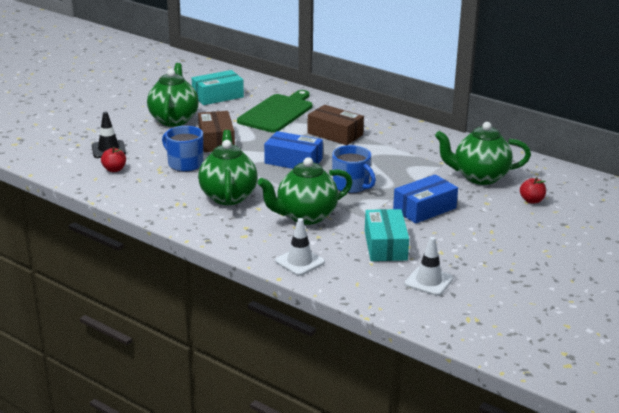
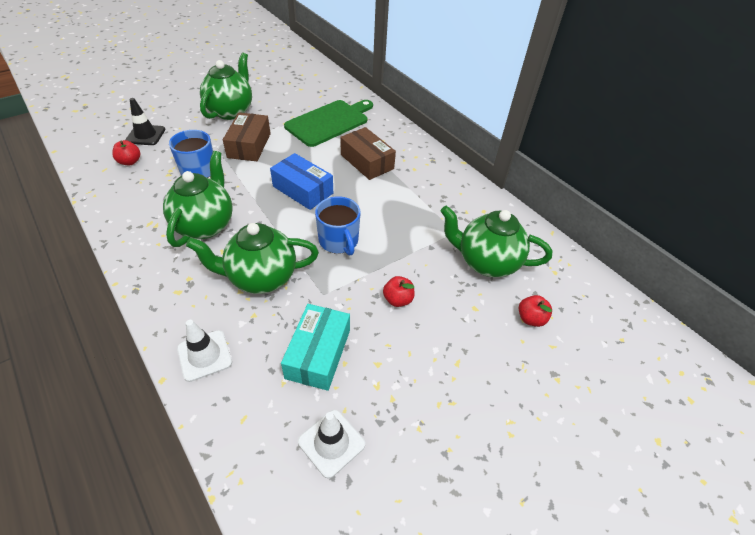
camera: 15 degrees right, 20 degrees up
turquoise box [192,70,244,105] -> none
blue box [393,174,458,224] -> red apple [383,276,415,307]

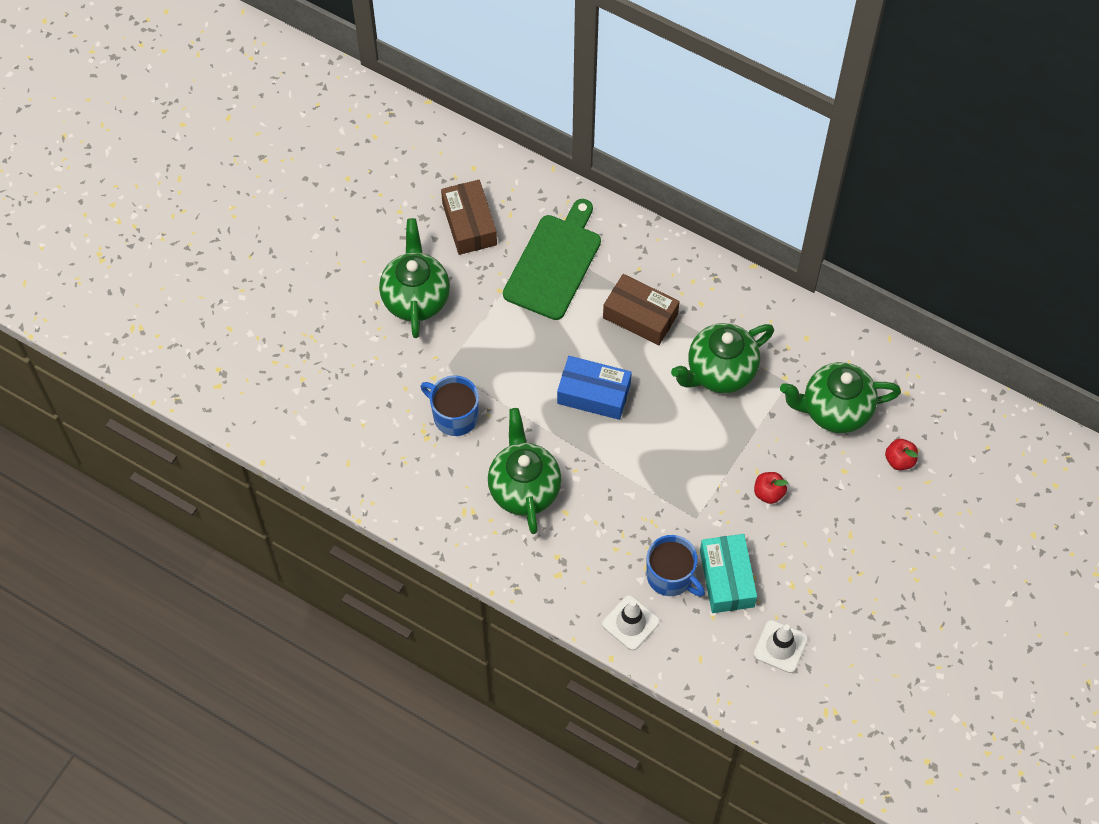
camera: 20 degrees left, 15 degrees up
red apple [112,140,140,165] -> none
black traffic cone [125,98,165,145] -> none
green teapot [186,223,319,294] -> green teapot moved to [671,323,774,393]
brown box [223,112,271,161] -> brown box moved to [441,180,497,255]
blue mug [315,196,361,256] -> blue mug moved to [646,535,705,597]

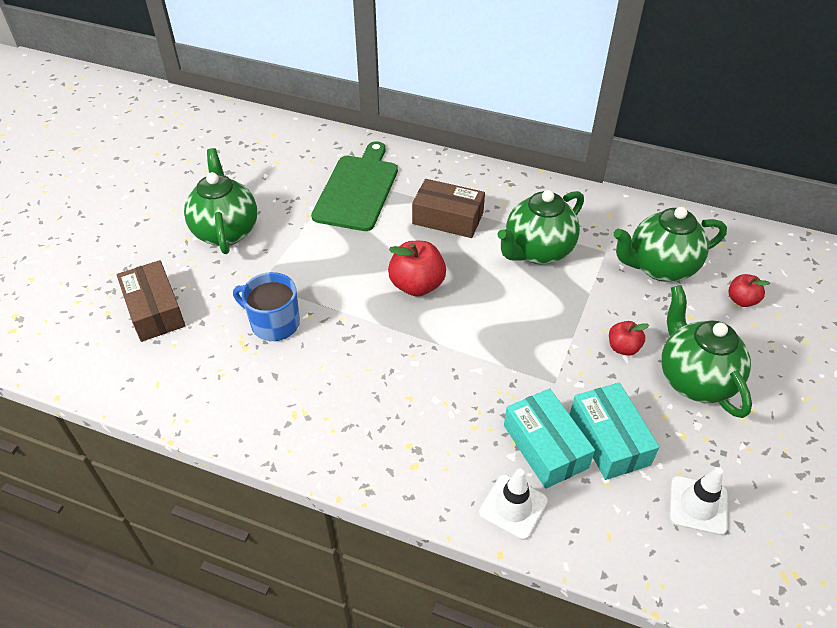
camera: 10 degrees left, 15 degrees down
brown box [441,180,497,255] -> brown box moved to [117,260,186,342]
green teapot [488,408,561,534] -> green teapot moved to [661,285,752,418]
blue box [557,356,632,420] -> red apple [388,241,446,297]
blue mug [646,535,705,597] -> turquoise box [504,388,595,489]

